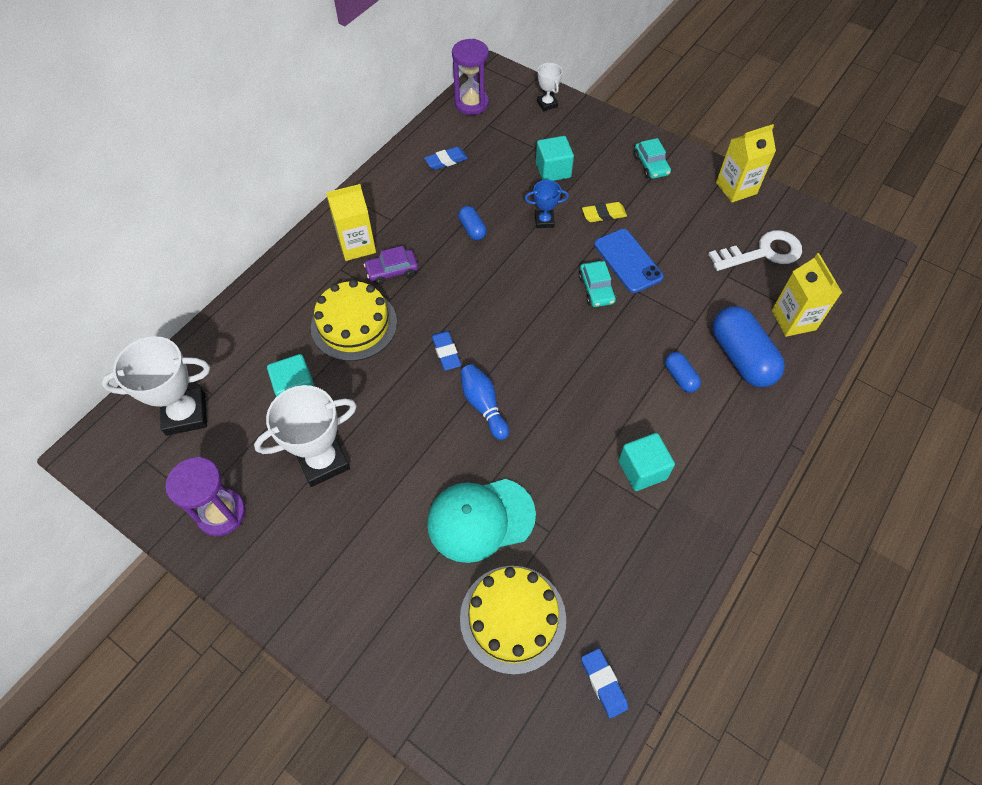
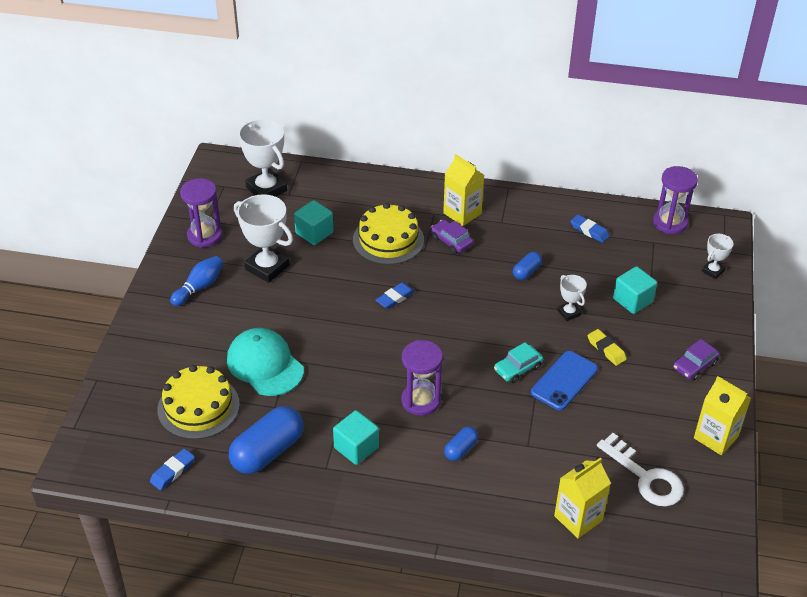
camera: 65 degrees right, 15 degrees down
blue bowling pin [461,364,509,440] -> blue bowling pin moved to [170,256,223,306]
blue trophy [525,180,569,228] -> white trophy [557,275,587,321]
turquoise car [634,138,671,179] -> purple car [673,339,720,381]
blue capsule [712,306,785,387] -> blue capsule moved to [229,406,303,474]
none -> purple hourglass [401,340,443,416]

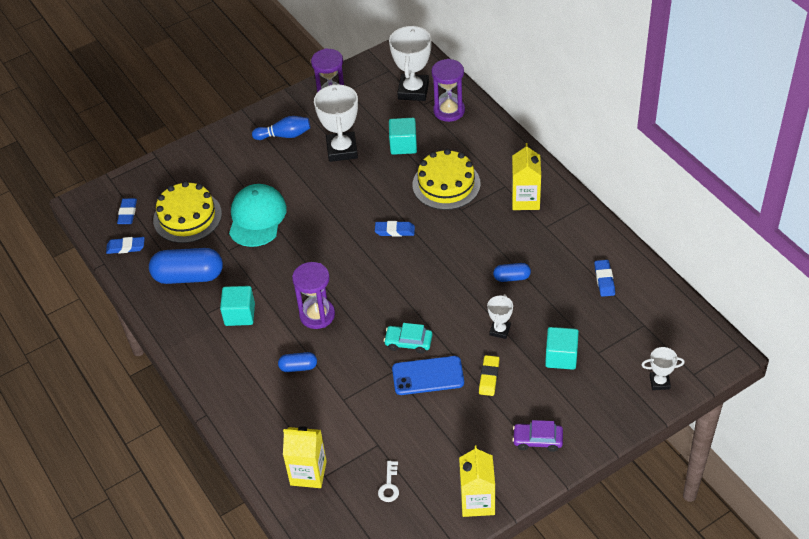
camera: 50 degrees right, 5 degrees up
purple car [430,220,473,254] -> none
white key [597,433,684,507] -> white key [378,461,399,502], size x0.49
purple hourglass [653,166,698,234] -> purple hourglass moved to [431,59,465,122]
none -> blue eraser [117,198,137,224]

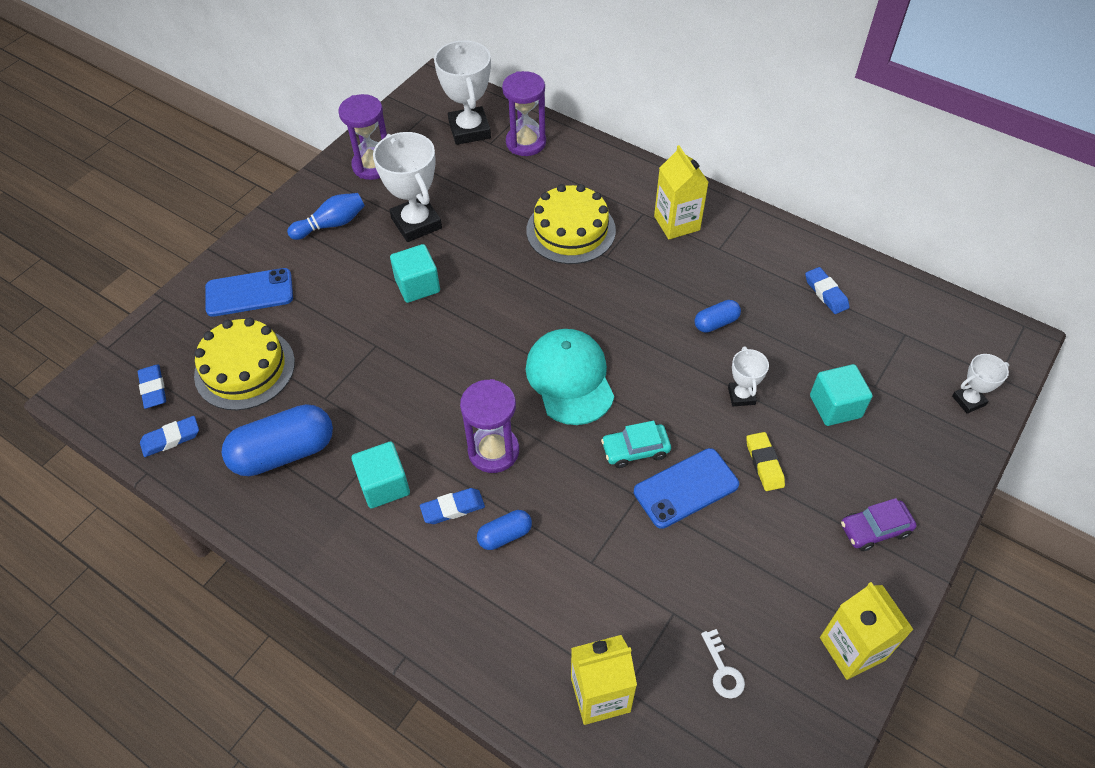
camera: 25 degrees left, 5 degrees up
turquoise cap [229,184,287,247] -> turquoise cap moved to [525,329,614,425]
blue eraser [375,221,415,237] -> blue eraser moved to [420,488,485,524]
turquoise cube [389,118,417,155] -> turquoise cube moved to [390,244,440,303]
none -> blue phone [205,268,293,317]

